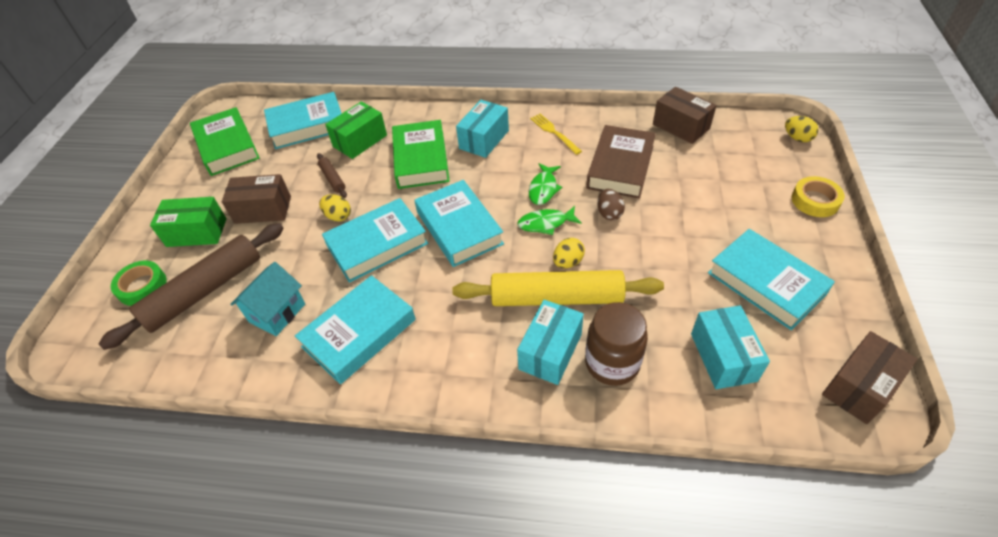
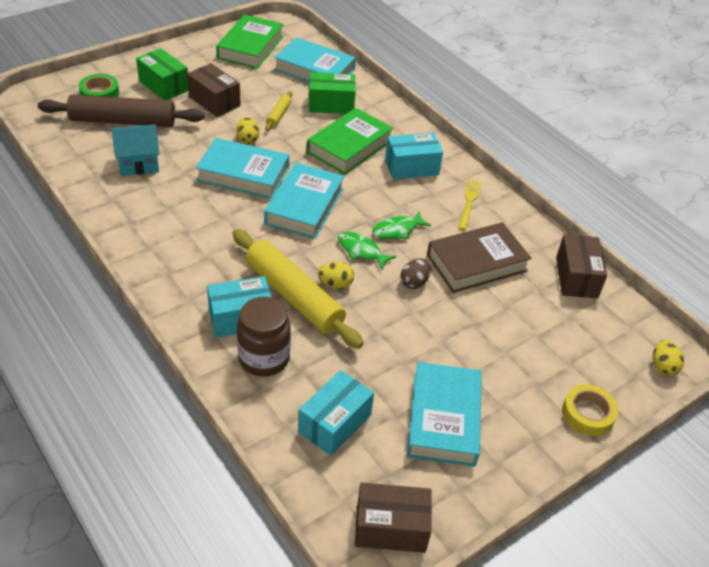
camera: 40 degrees right, 5 degrees down
turquoise book [295,275,416,384] -> none
brown rolling pin [317,153,347,198] -> yellow rolling pin [265,91,292,131]

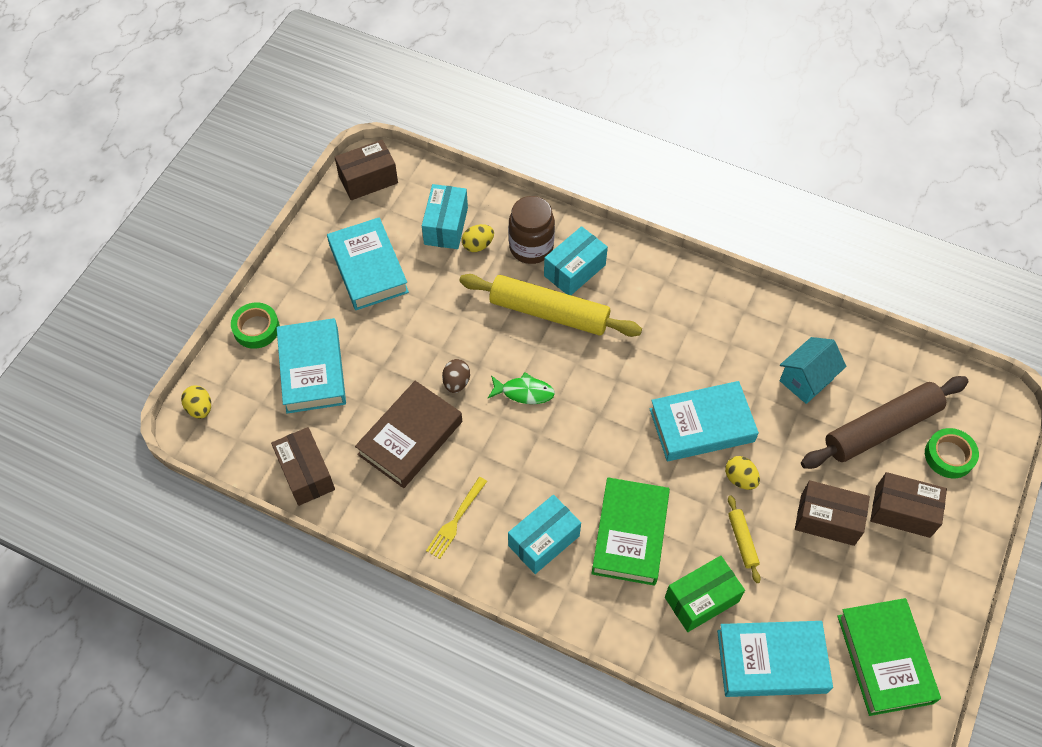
camera: 155 degrees right, 15 degrees up
green box [136,48,188,100] -> brown box [870,472,947,538]
turquoise book [264,163,344,239] -> turquoise book moved to [277,318,346,414]
yellow egg [318,261,354,289] -> yellow egg moved to [462,224,494,252]
green fish [372,211,431,239] -> none
yellow fork [458,179,481,230] -> yellow fork turned 45 degrees clockwise [426,477,487,559]
yellow tape [562,384,618,436] -> green tape [231,302,280,349]

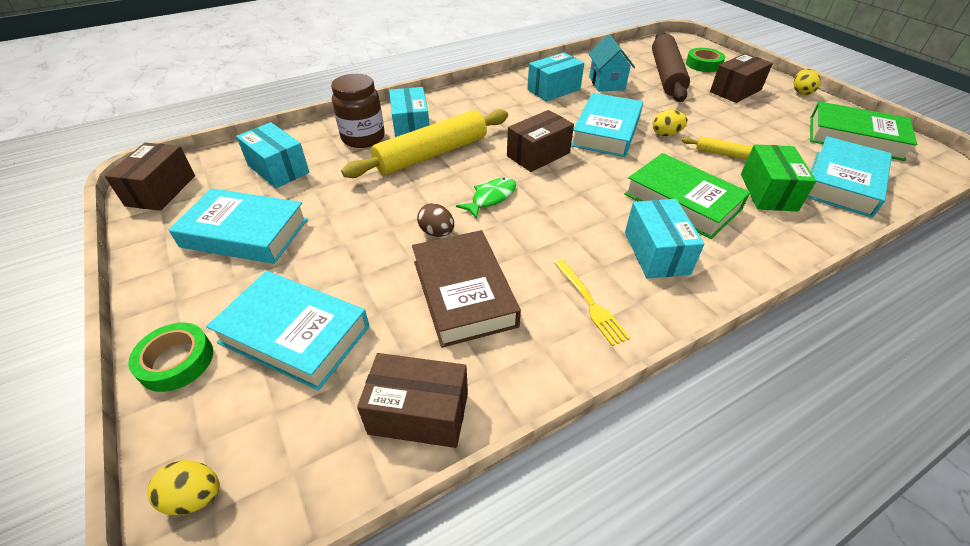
camera: 55 degrees left, 15 degrees down
yellow egg [462,224,494,252] -> yellow egg moved to [794,69,821,95]
brown box [795,480,870,546] -> brown box moved to [507,110,574,172]
none -> turquoise box [527,52,584,102]

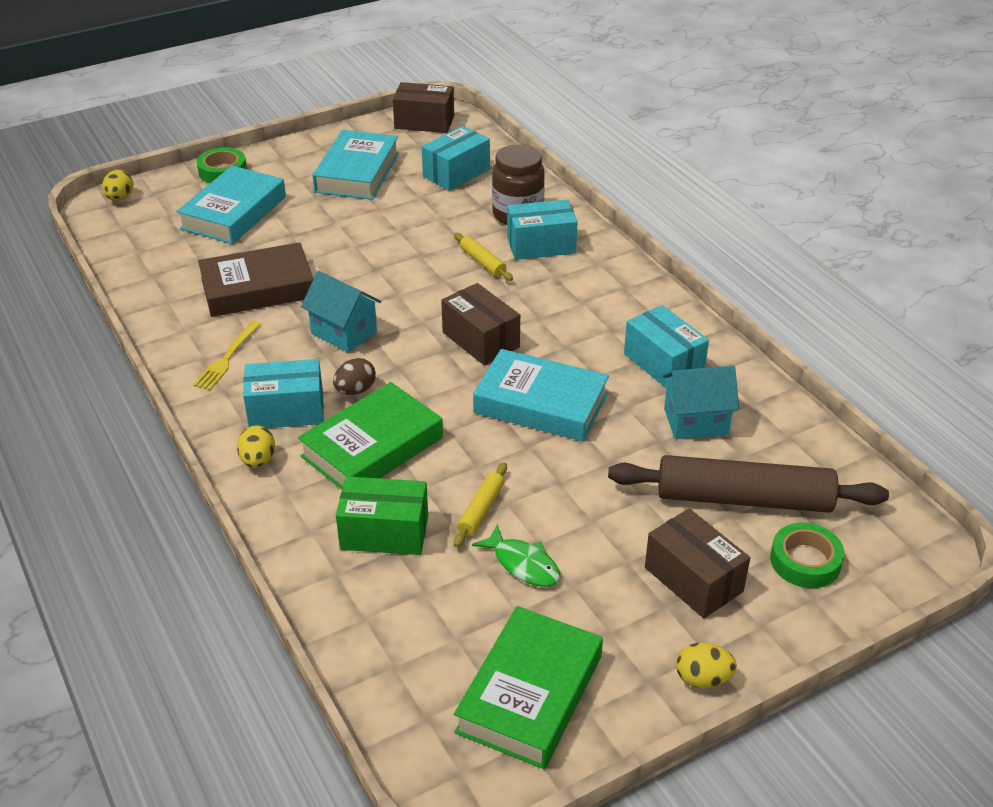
camera: 90 degrees right, 5 degrees down
yellow rolling pin [341,109,508,178] -> yellow rolling pin [454,233,513,281], size x0.44
brown box [357,353,468,448] -> none
brown egg [417,203,454,237] -> brown egg moved to [333,358,376,395]
green fish [456,178,516,219] -> green fish moved to [472,524,560,587]
yellow fork [554,259,630,346] -> yellow fork turned 45 degrees counterclockwise [193,321,261,390]
yellow egg [653,110,688,136] -> yellow egg moved to [237,425,275,468]
turquoise book [807,136,892,218] -> none
none -> turquoise house [301,271,381,353]

